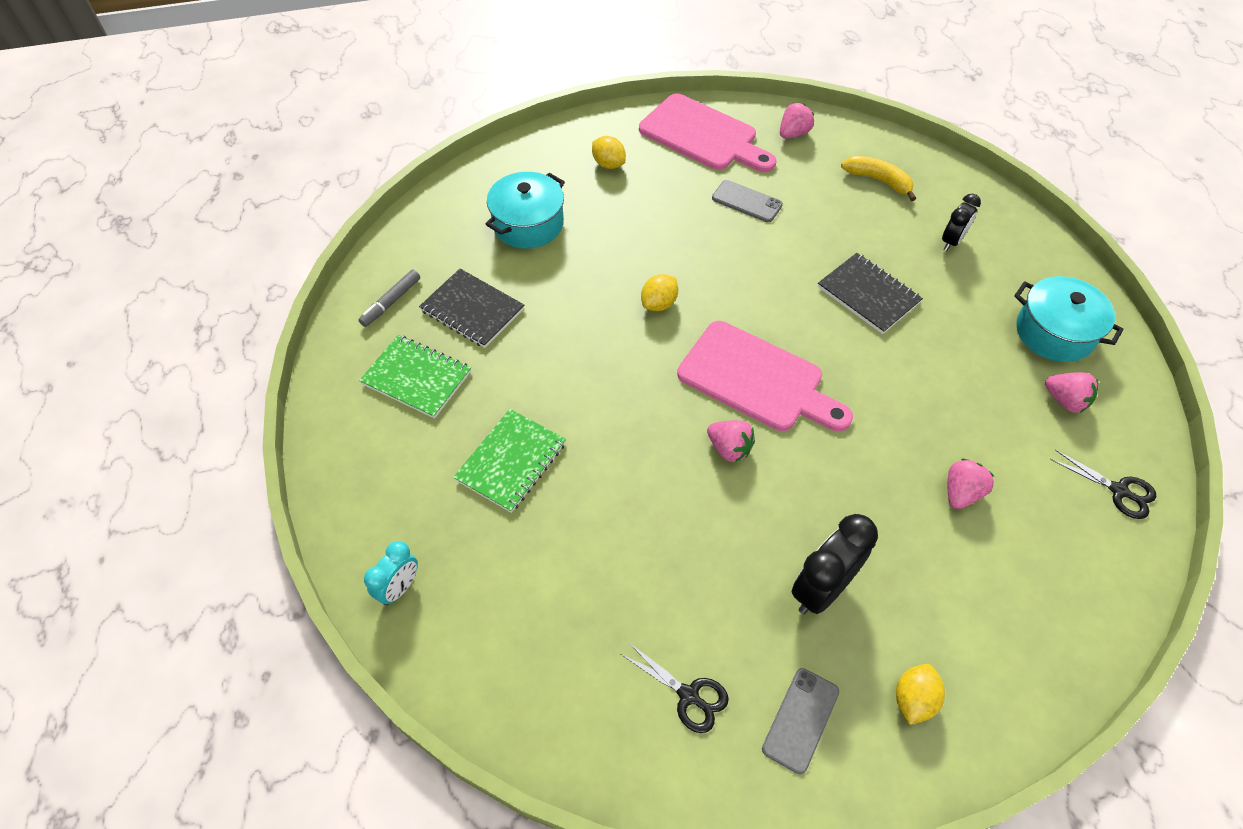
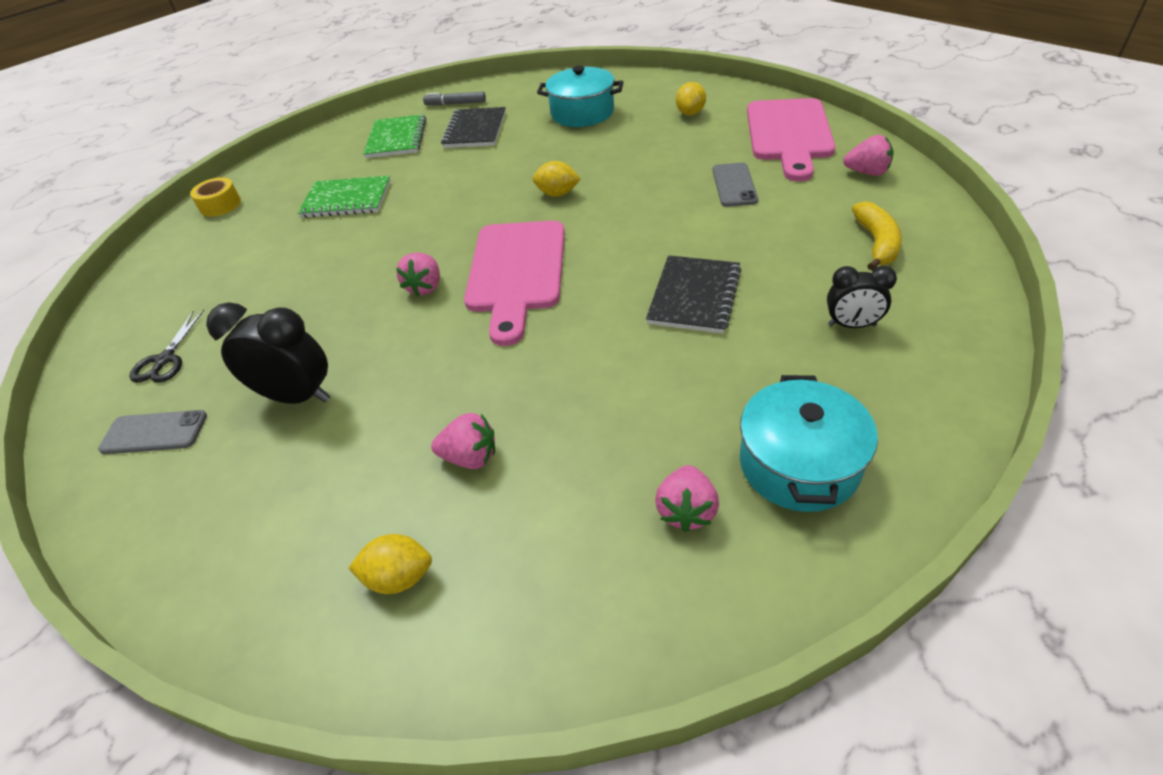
camera: 65 degrees right, 10 degrees down
turquoise clock [364,541,418,606] -> yellow tape [190,177,241,217]
yellow lemon [896,664,945,725] -> yellow lemon moved to [349,534,432,594]
black scissors [1050,450,1156,519] -> none

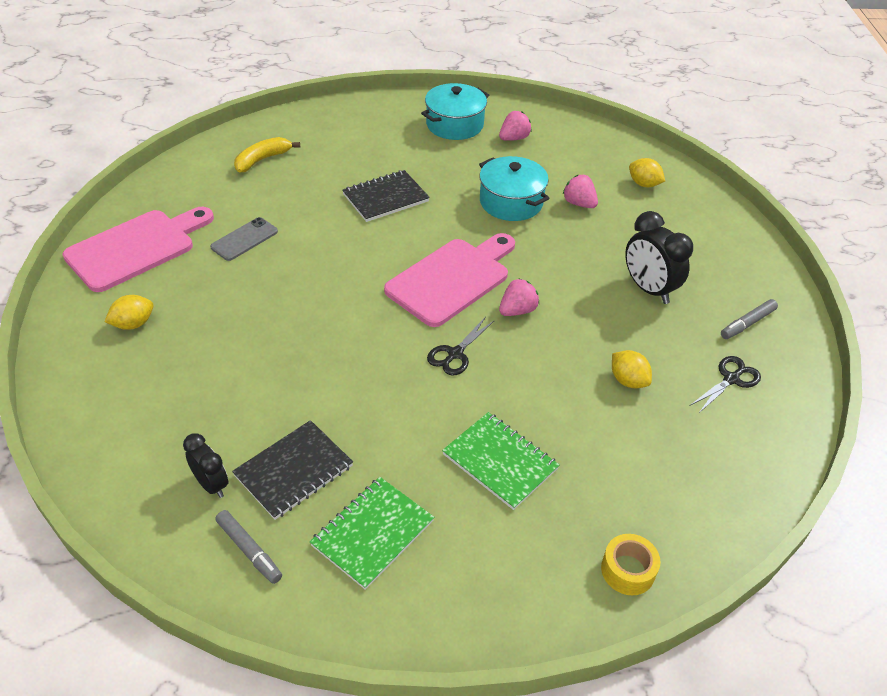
camera: 145 degrees left, 0 degrees up
grey phone [98,410,207,454] -> grey marker [721,299,778,339]
yellow lemon [532,161,581,197] -> yellow lemon moved to [612,350,652,388]
turquoise pot [537,66,624,127] -> turquoise pot moved to [479,156,550,221]
black clock [827,266,897,328] -> black clock moved to [183,433,228,498]
pink strawberry [843,135,894,176] -> none
none -> black scissors [427,317,495,376]

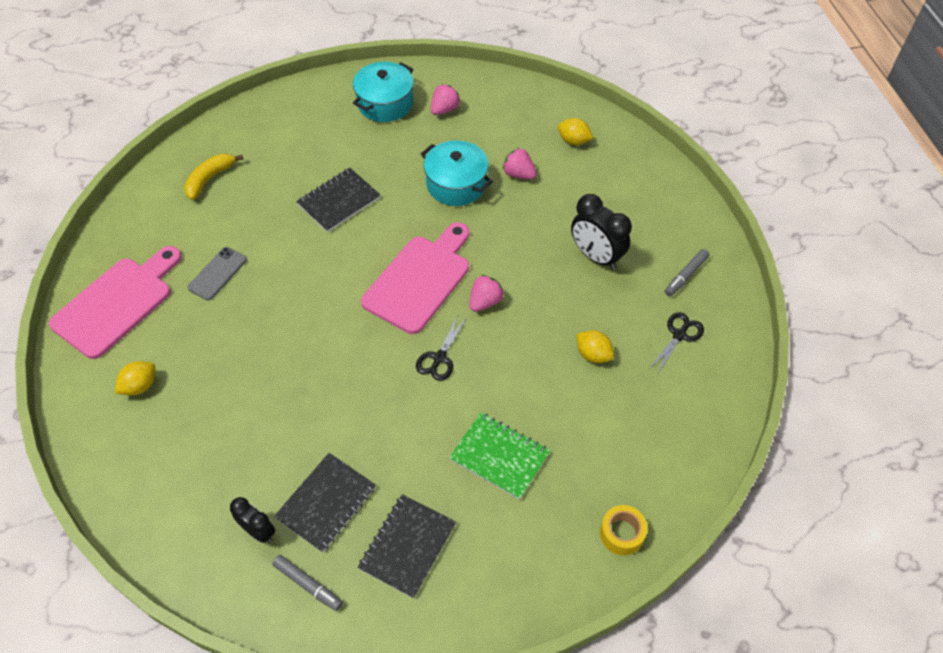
camera: 10 degrees left, 10 degrees up
green notebook [310,477,434,590] -> black notebook [358,494,456,599]

